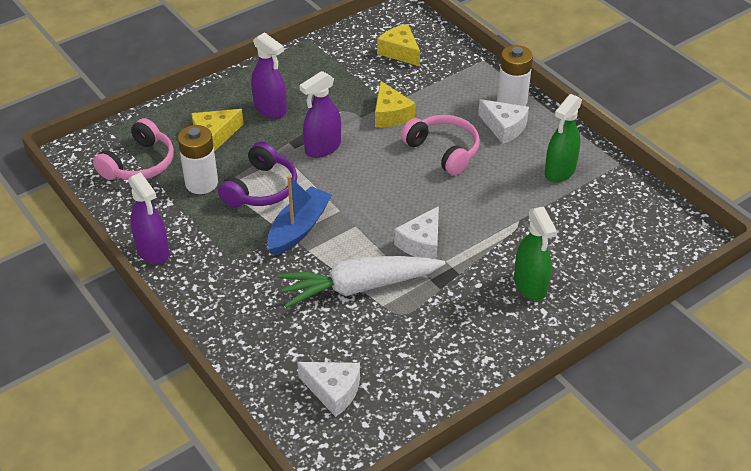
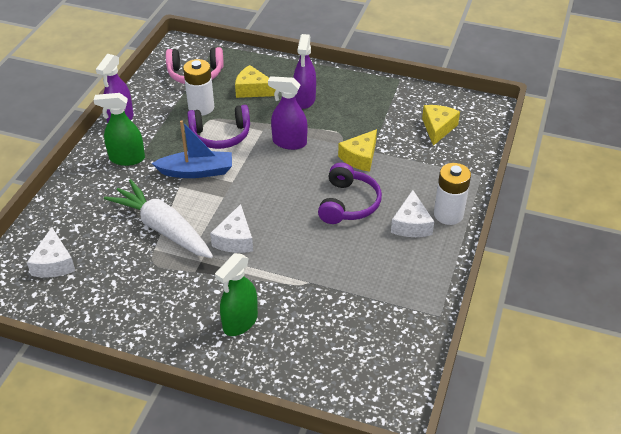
camera: 55 degrees right, 0 degrees up
white cheese [394,206,439,259] -> white cheese turned 75 degrees counterclockwise [210,204,253,253]
pink headphones [401,115,480,175] -> purple headphones [318,163,382,224]
green spray bottle [545,94,582,183] -> green spray bottle moved to [94,93,145,166]

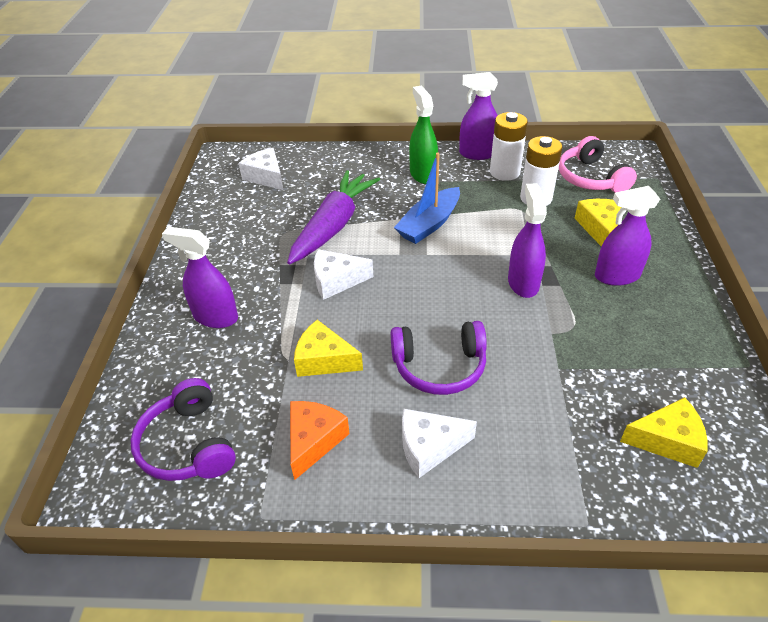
camera: 75 degrees right, 0 degrees up
white cheese [27,227,76,277] -> white cheese turned 75 degrees clockwise [238,148,283,190]
white carrot [104,179,213,258] -> purple carrot [287,170,380,264]
blue boat [152,120,232,178] -> blue boat turned 60 degrees clockwise [394,153,460,244]
purple headphones [187,105,250,149] -> purple headphones moved to [130,378,236,481]
green spray bottle [215,253,258,336] -> purple spray bottle [162,227,238,328]
yellow cheese [338,129,377,172] -> yellow cheese moved to [294,320,363,377]
white battery [434,163,471,225] -> white battery moved to [490,112,528,181]
none -> orange cheese [290,401,350,480]

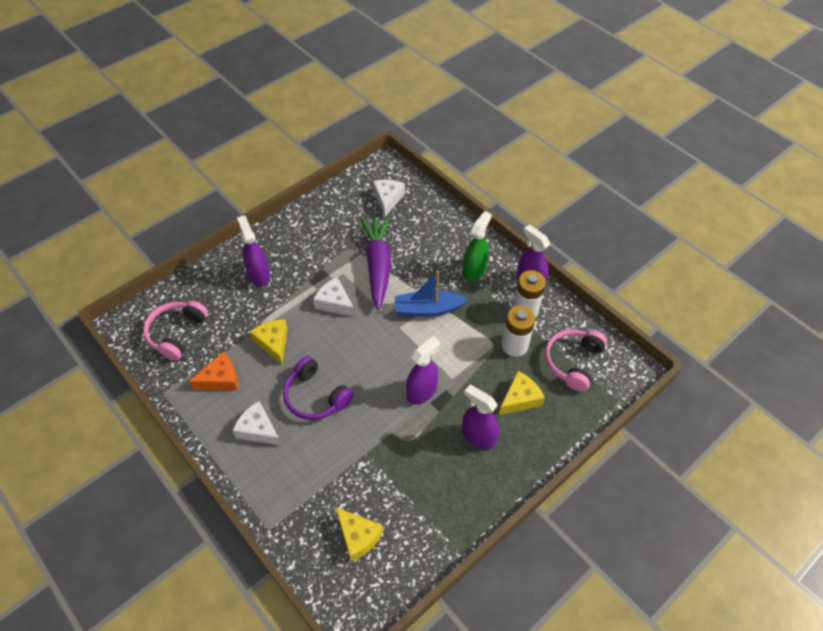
camera: 45 degrees right, 10 degrees up
purple headphones [130,378,236,481] -> pink headphones [143,301,208,361]
purple carrot [287,170,380,264] -> purple carrot turned 75 degrees counterclockwise [360,216,391,310]

